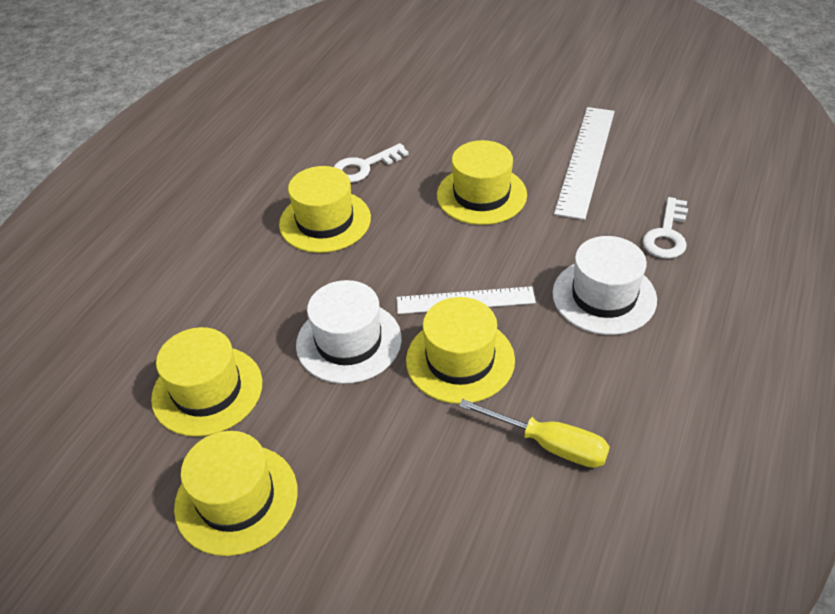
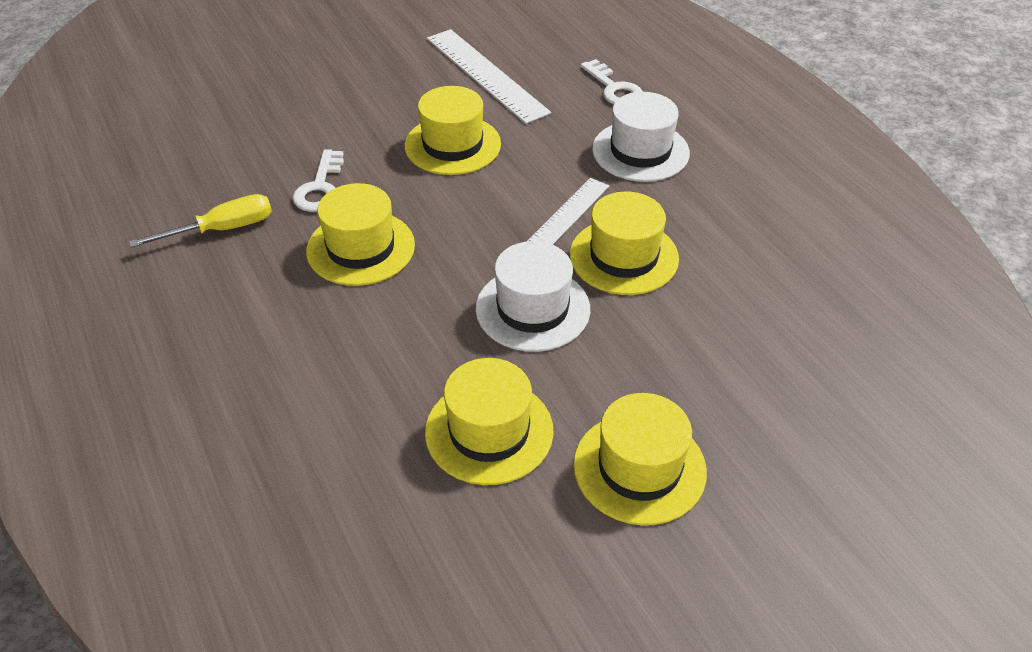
camera: 55 degrees left, 0 degrees up
yellow screwdriver [459,399,610,468] -> yellow screwdriver moved to [129,194,272,248]

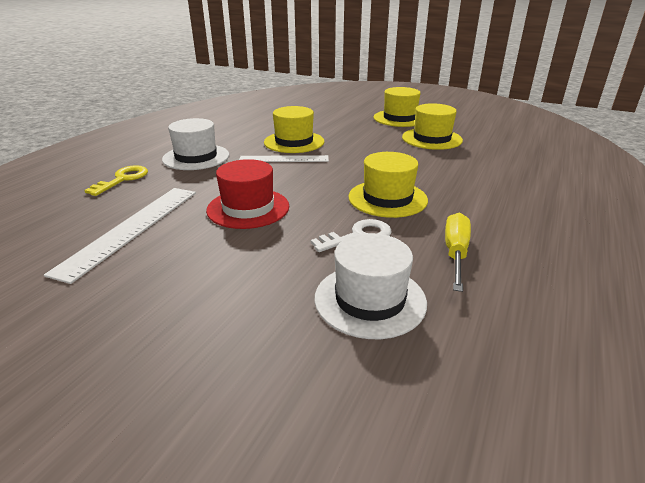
camera: 125 degrees left, 15 degrees down
yellow screwdriver [129,194,272,248] -> yellow screwdriver turned 75 degrees clockwise [445,212,471,292]
yellow hat [404,86,501,175] -> red hat [206,159,289,229]
white hat [475,241,590,352] -> white hat moved to [314,233,427,339]
white key [581,59,643,104] -> yellow key [84,165,148,196]

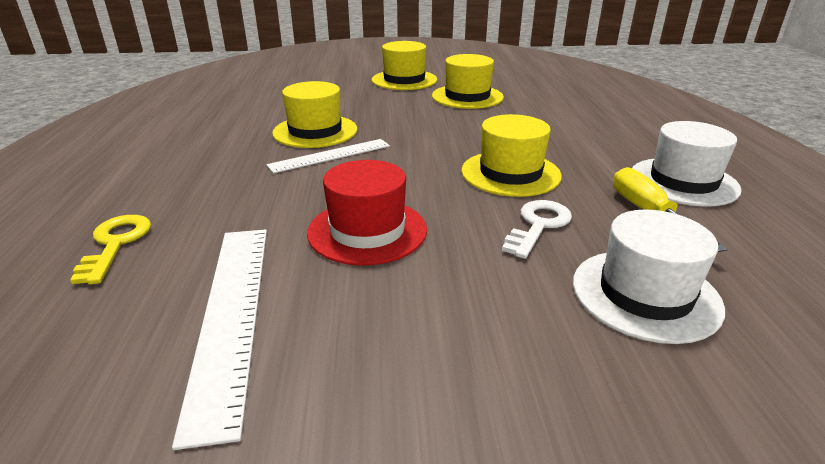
camera: 30 degrees left, 0 degrees up
white hat [162,118,229,170] -> white hat moved to [632,121,742,207]

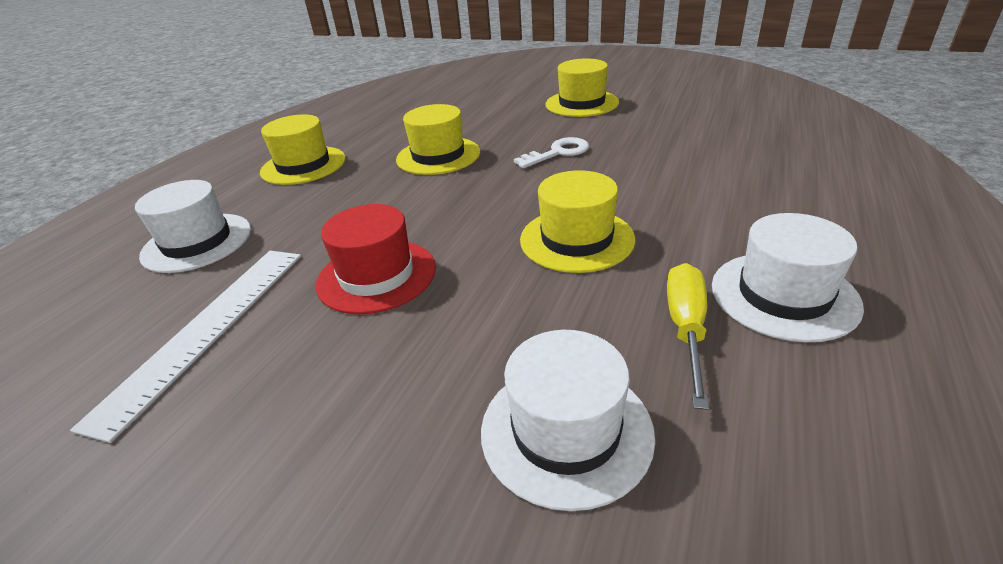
camera: 30 degrees right, 5 degrees up
yellow key [70,215,151,284] -> white hat [135,180,251,273]
white ruler [266,139,390,174] -> none
yellow hat [432,54,504,109] -> yellow hat moved to [260,114,346,185]
white key [502,200,572,259] -> white key moved to [514,137,589,168]

